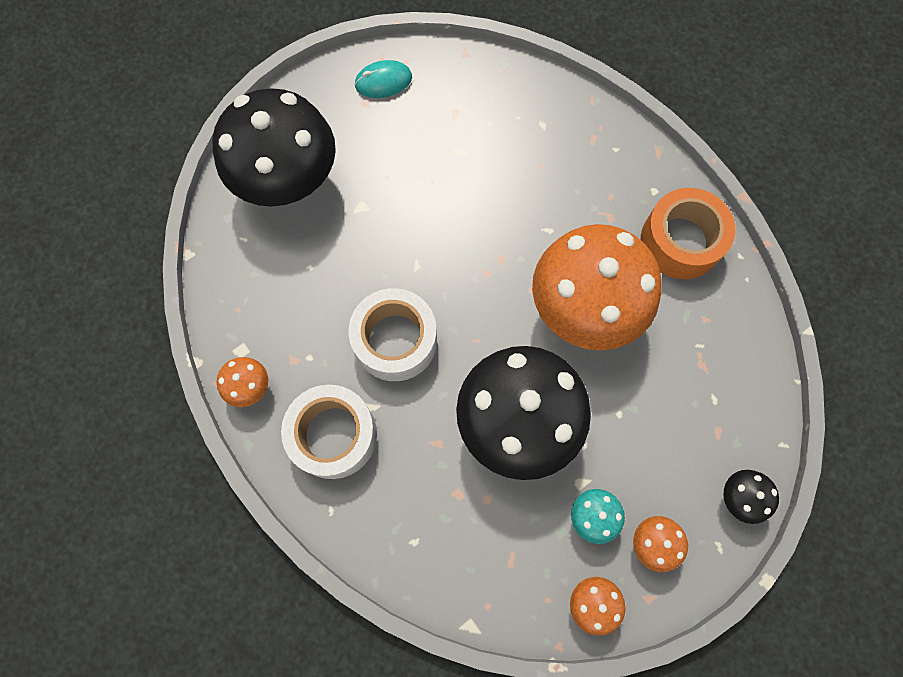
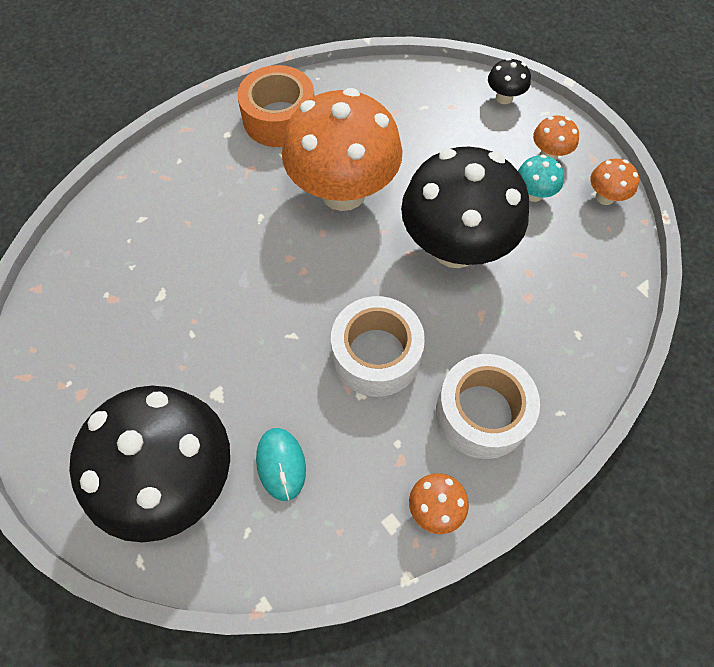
camera: 90 degrees left, 10 degrees down
turquoise mouse [354,60,412,98] -> turquoise mouse moved to [256,428,306,501]

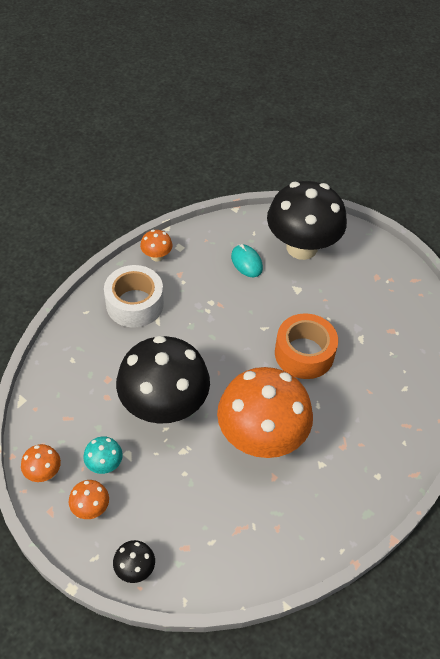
camera: 165 degrees right, 10 degrees down
orange tape [237,65,314,147] -> orange tape moved to [275,313,338,379]
white tape [331,296,425,397] -> none

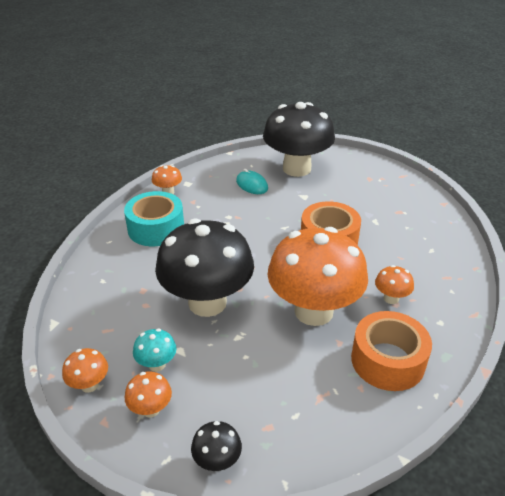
camera: 10 degrees left, 15 degrees down
white tape [104,265,164,328] -> turquoise tape [124,191,184,246]
none -> orange tape [351,311,432,391]
none -> orange mushroom [375,265,414,304]

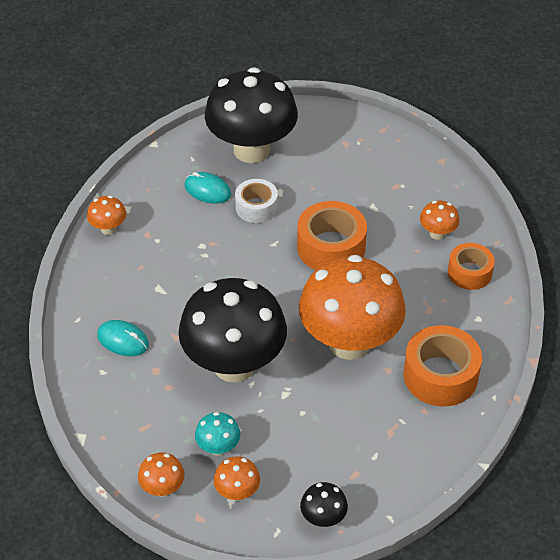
camera: 20 degrees left, 10 degrees up
turquoise tape [124,191,184,246] -> none
orange mushroom [375,265,414,304] -> orange mushroom moved to [420,201,459,240]
none -> turquoise mouse [97,320,149,356]
none -> white tape [235,179,278,223]
none -> orange tape [448,243,495,290]

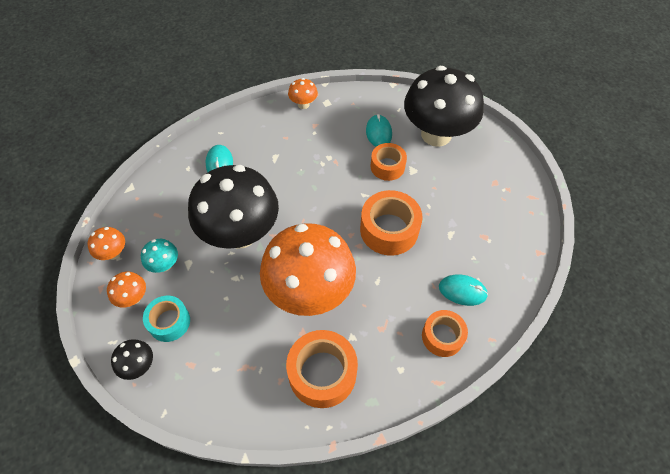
camera: 55 degrees right, 10 degrees up
white tape [235,179,278,223] -> orange tape [370,143,407,181]
orange mushroom [420,201,459,240] -> turquoise mouse [439,275,488,306]
none -> turquoise tape [143,296,190,342]

